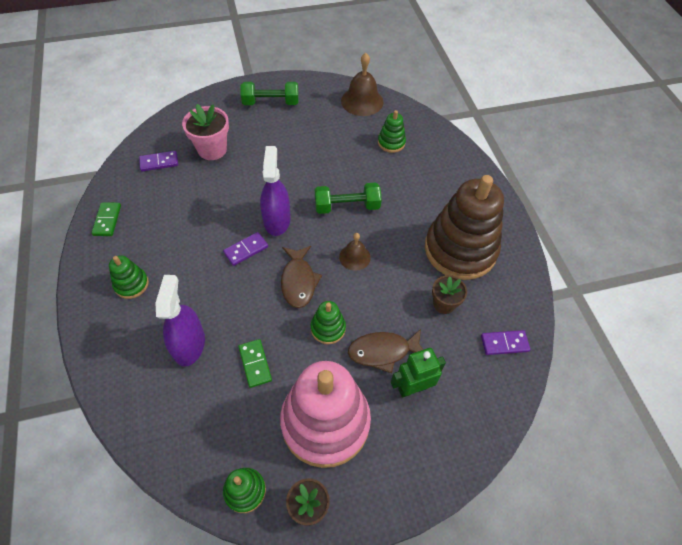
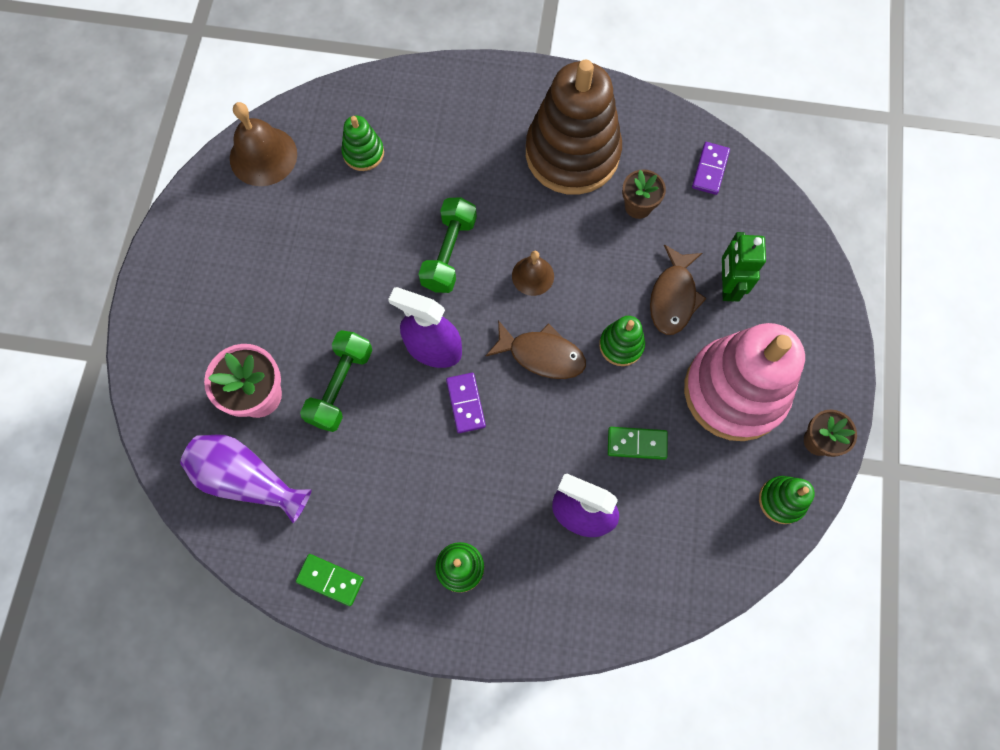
camera: 65 degrees left, 15 degrees up
purple domino [139,151,178,171] -> purple vase [180,434,312,523]
green dumbbell [240,82,299,105] -> green dumbbell moved to [300,330,372,432]

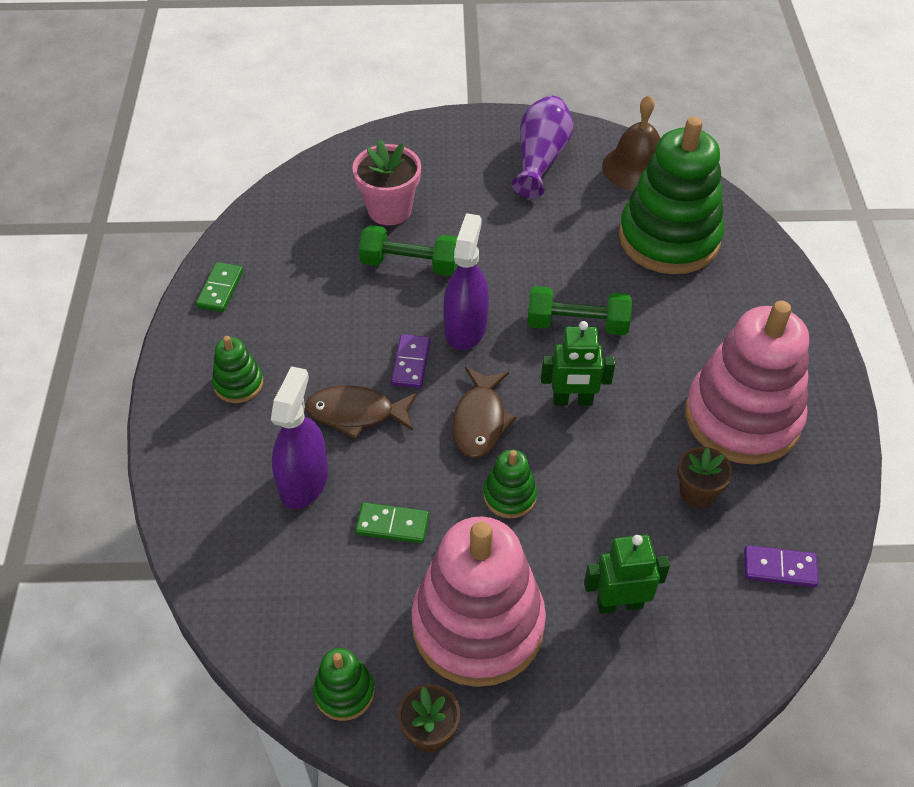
camera: 80 degrees right, 20 degrees down
purple vase [180,434,312,523] -> purple vase moved to [512,96,573,198]
green stacking toy [341,116,384,171] -> green stacking toy [619,117,724,274], size x2.28
purple domino [446,373,486,433] -> purple domino turned 60 degrees counterclockwise [391,334,431,388]
brown bell [512,251,554,296] -> green robot [541,321,615,406]
brown stacking toy [526,60,622,195] -> pink stacking toy [685,301,809,465]
green domino [608,427,668,460] -> green domino turned 75 degrees counterclockwise [355,502,429,543]
brown fish [650,244,707,335] -> brown fish moved to [305,385,417,439]

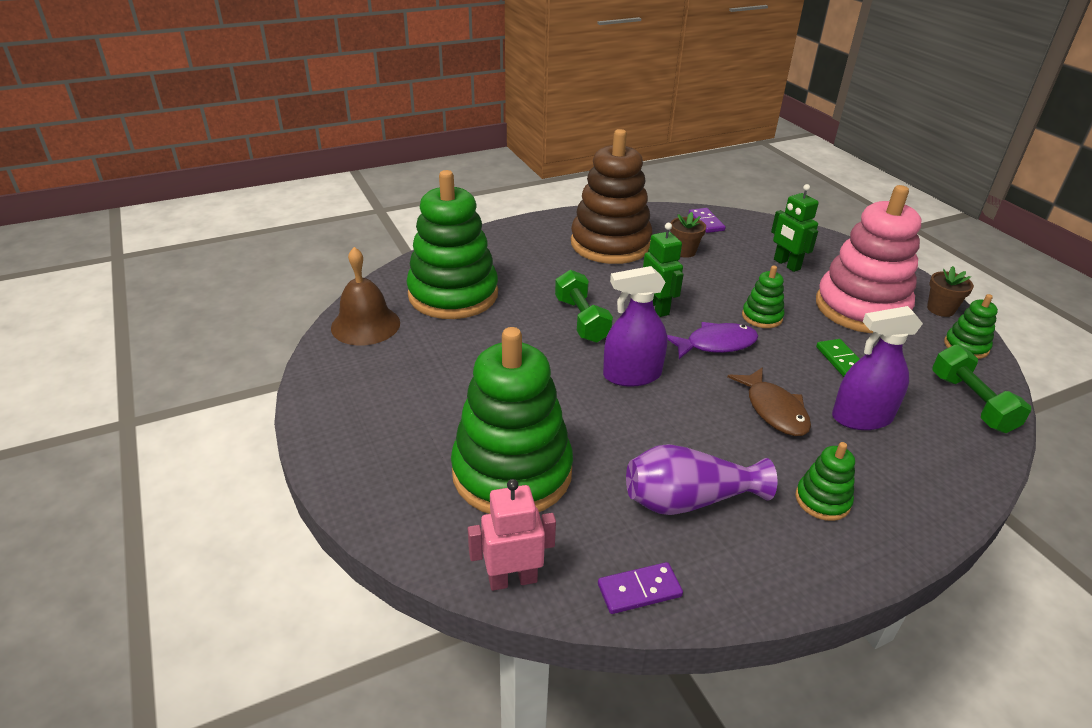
camera: 115 degrees left, 15 degrees down
green domino [196,262,243,312] -> none
pink flower pot [352,139,421,225] -> green stacking toy [451,327,573,514]
green dumbbell [359,225,457,276] -> green dumbbell moved to [932,345,1031,433]
purple domino [391,334,431,388] -> purple domino moved to [598,562,683,614]
brown fish [452,367,517,458] -> purple fish [667,322,758,359]
purple vase [512,96,573,198] -> purple vase moved to [626,444,777,515]
pink stacking toy [685,301,809,465] -> brown stacking toy [571,129,652,264]
none -> pink robot [468,479,556,591]

